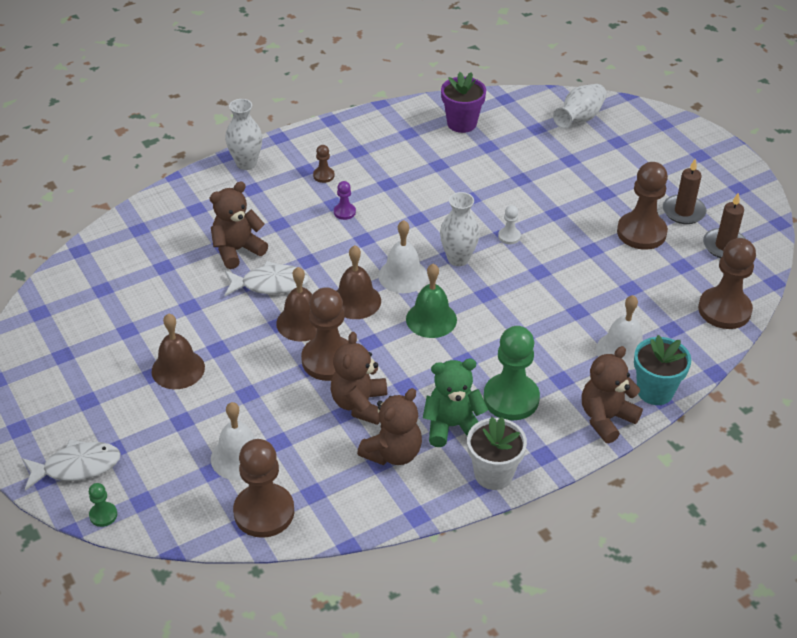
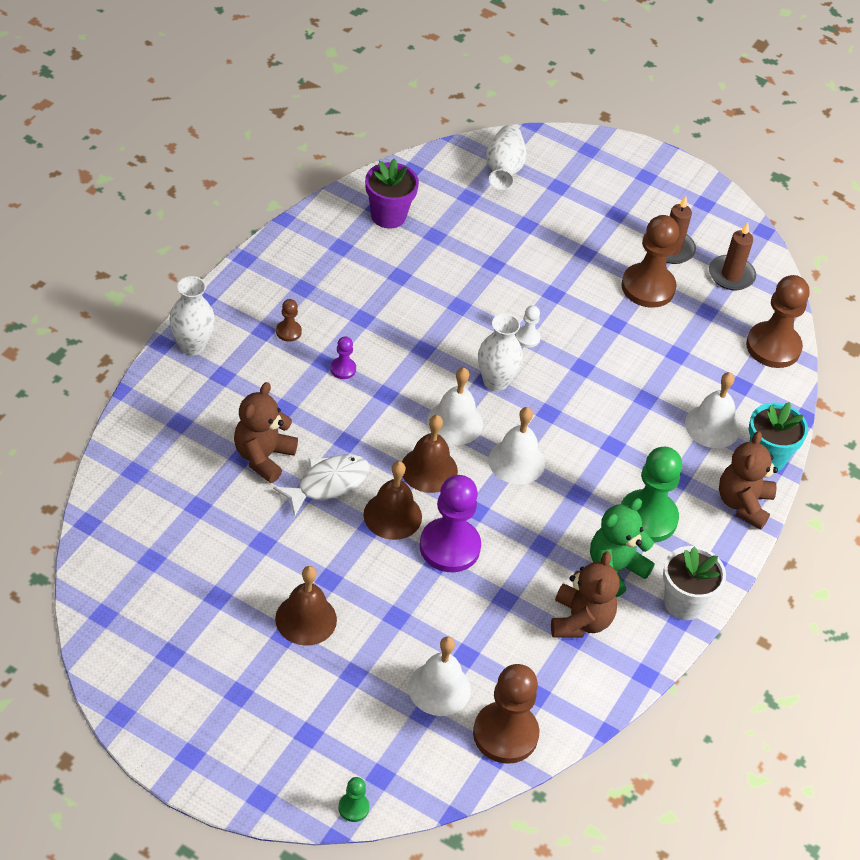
camera: 35 degrees left, 5 degrees up
white fish [22,439,121,491] -> none
brown pawn [301,287,349,381] -> purple pawn [420,475,481,572]
brown teddy bear [331,332,387,425] -> none
green bell [406,264,457,338] -> white bell [488,407,545,484]

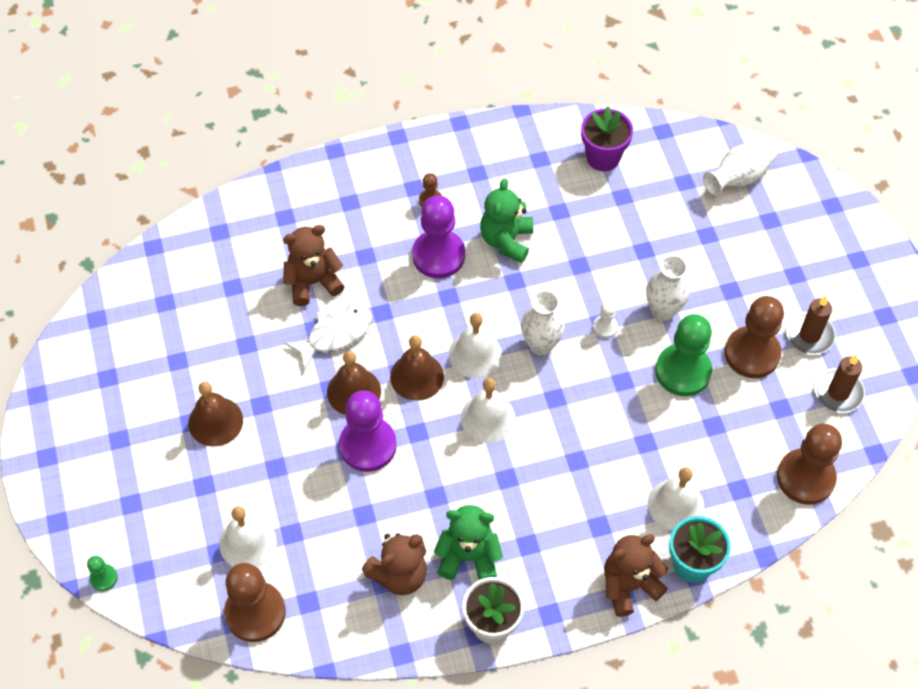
camera: 50 degrees right, 10 degrees up
white vase [169,276,215,355] -> white vase moved to [646,255,690,321]
white fish [273,454,370,517] -> white fish turned 45 degrees counterclockwise [285,305,372,370]
purple pawn [330,336,356,379] -> purple pawn [412,196,465,278], size x2.21
green pawn [621,447,682,543] -> green pawn moved to [656,314,712,396]
none -> green teddy bear [480,178,533,263]

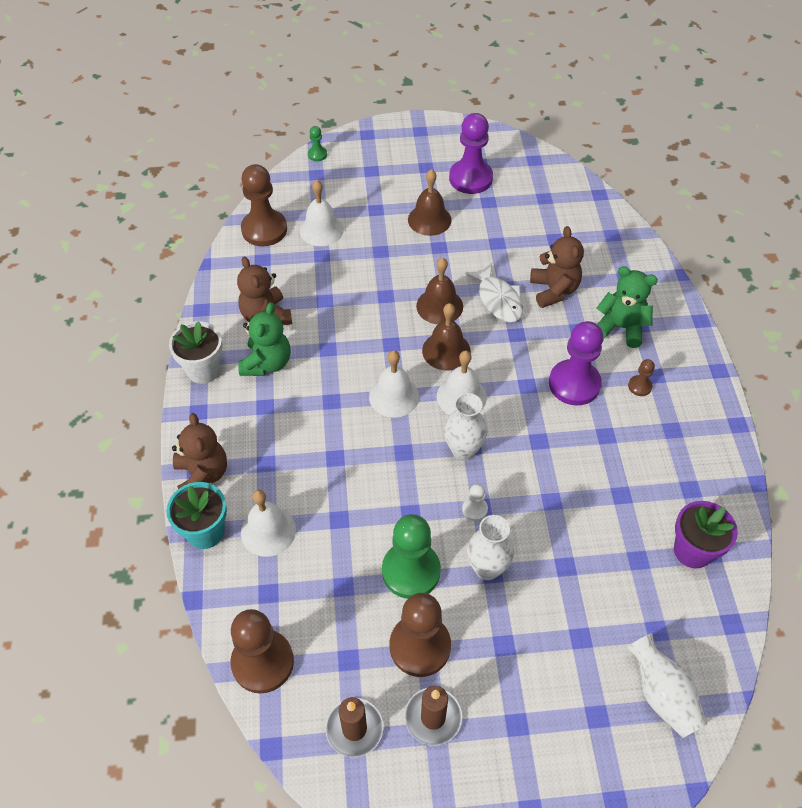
camera: 100 degrees right, 5 degrees down
purple pawn [339,390,397,472] -> purple pawn moved to [449,113,493,194]
green teddy bear [480,178,533,263] -> green teddy bear moved to [596,266,658,348]

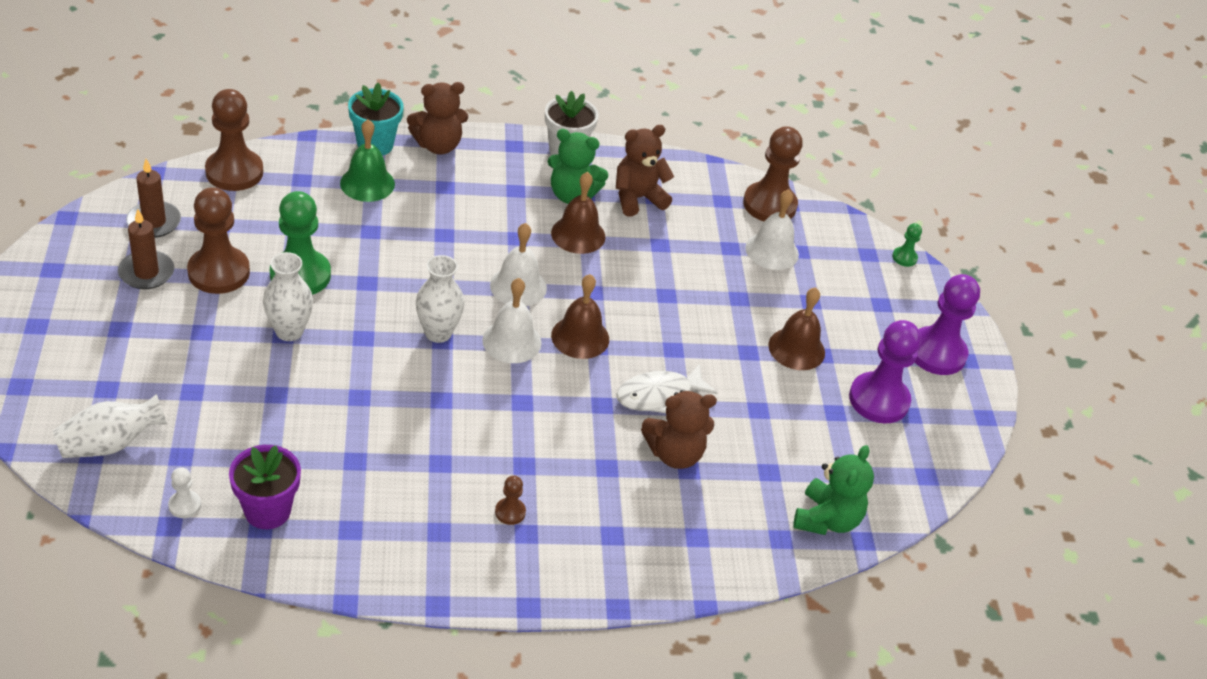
camera: 85 degrees right, 10 degrees down
white bell [241,489,296,557] -> green bell [340,119,395,202]
brown bell [416,257,463,324] -> brown bell moved to [551,172,605,254]
white pawn [462,484,488,521] -> white pawn moved to [168,467,201,518]
purple pawn [549,321,603,405] -> purple pawn moved to [915,274,980,375]
green teddy bear [596,266,658,348] -> green teddy bear moved to [793,445,874,535]

